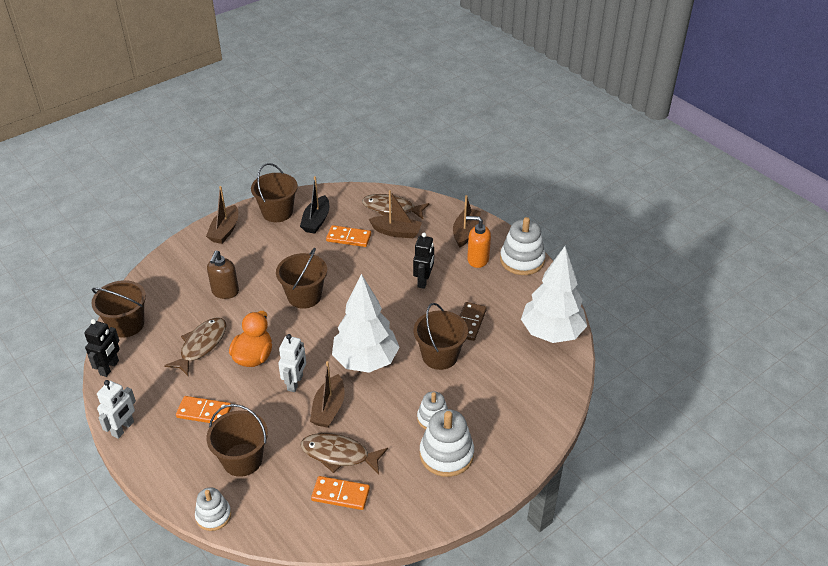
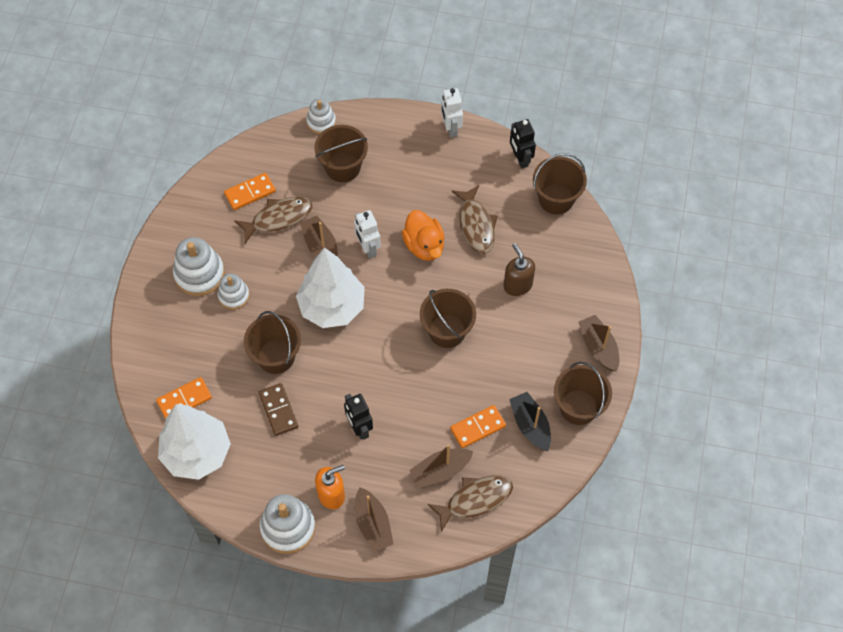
camera: 140 degrees right, 20 degrees up
orange domino [176,396,231,423] -> orange domino moved to [156,377,212,419]

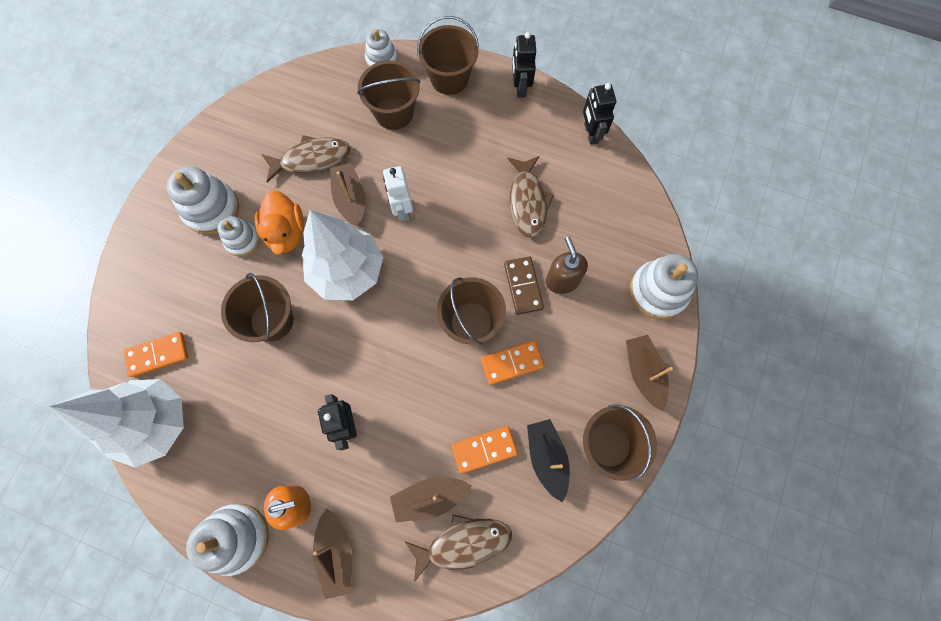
camera: 10 degrees right, 10 degrees up
orange domino [224,173,276,210] -> orange domino moved to [481,340,545,385]
brown domino [259,383,298,436] -> brown domino moved to [504,256,544,315]
orange duck [402,210,445,261] -> orange duck moved to [255,190,304,255]
white robot [441,88,463,138] -> black robot [512,32,536,98]
brown bucket [533,153,587,214] -> brown bucket moved to [417,16,479,95]
none -> white stacking toy [630,254,698,319]

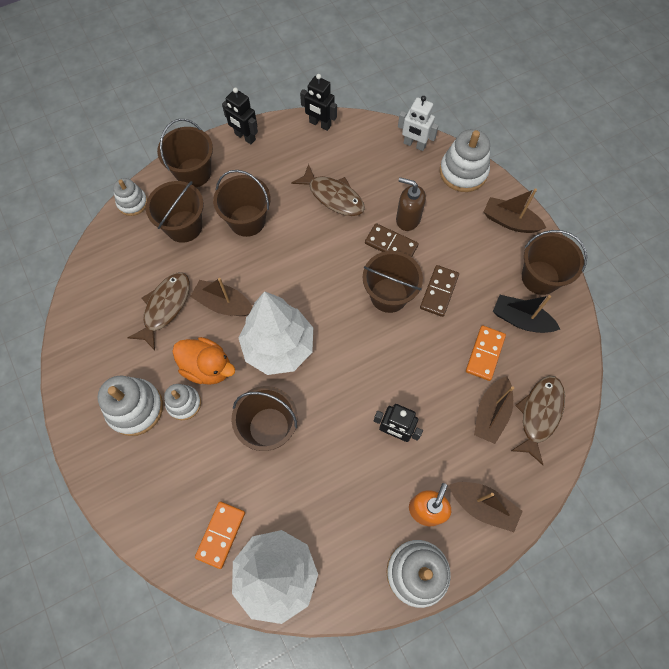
camera: 50 degrees left, 5 degrees down
white robot [383,166,413,222] -> white robot moved to [398,96,439,151]
orange domino [481,340,545,385] -> brown domino [420,265,459,317]
none -> brown bucket [213,170,271,237]

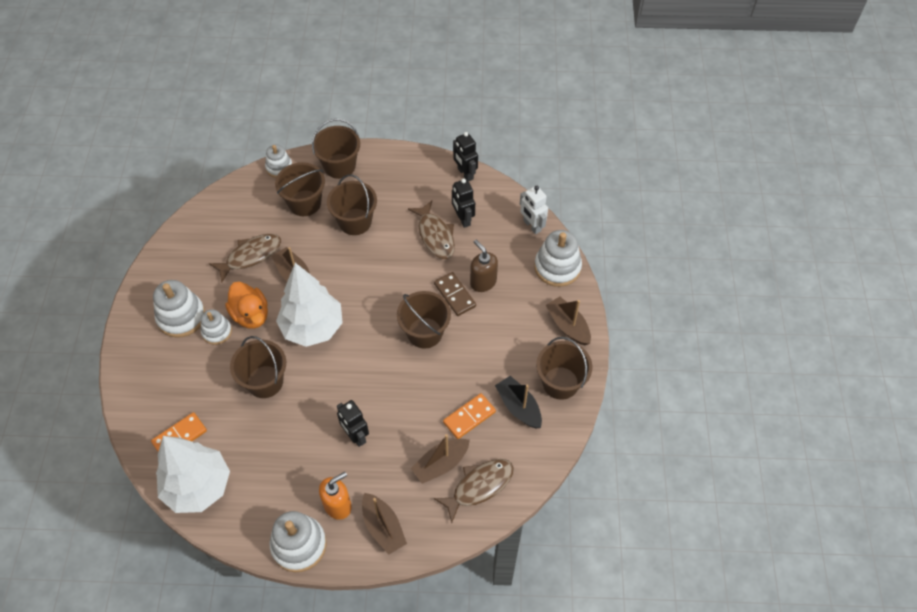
camera: 30 degrees right, 10 degrees down
black robot [222,87,258,144] -> black robot moved to [452,179,475,228]
brown domino [420,265,459,317] -> none

